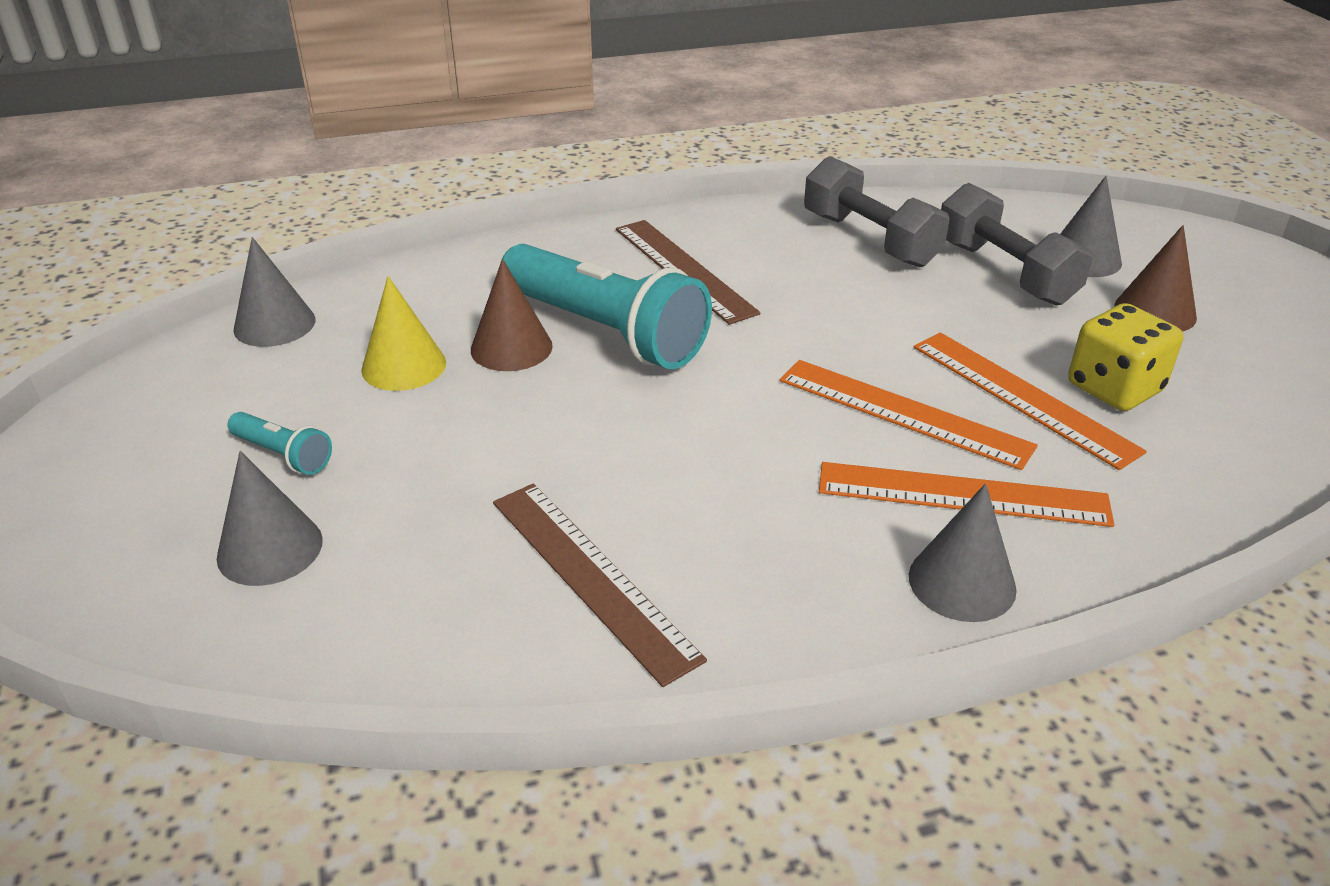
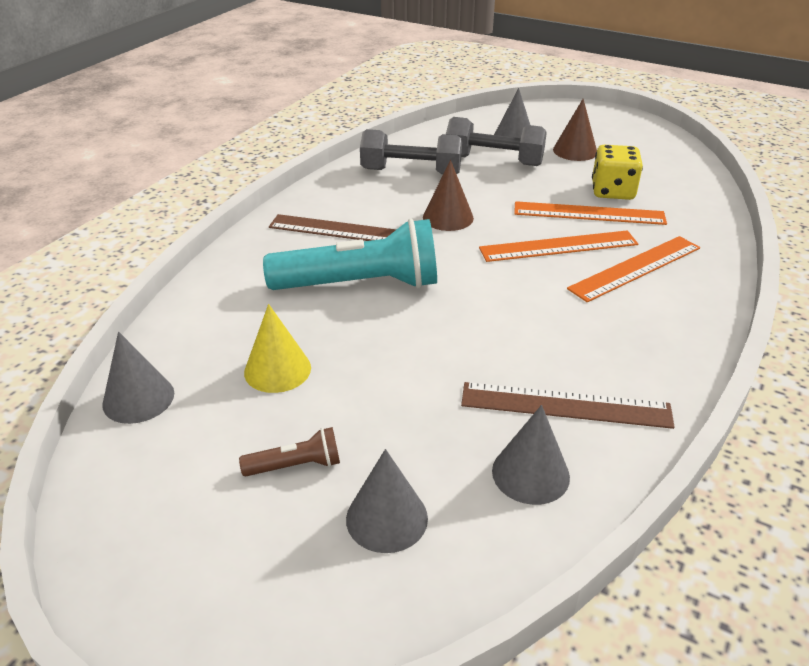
camera: 45 degrees left, 0 degrees up
turquoise flashlight [228,412,332,475] -> brown flashlight [239,427,340,476]
brown cone [471,259,553,371] -> brown cone moved to [423,160,474,231]
grey cone [909,483,1017,622] -> grey cone moved to [492,405,570,505]

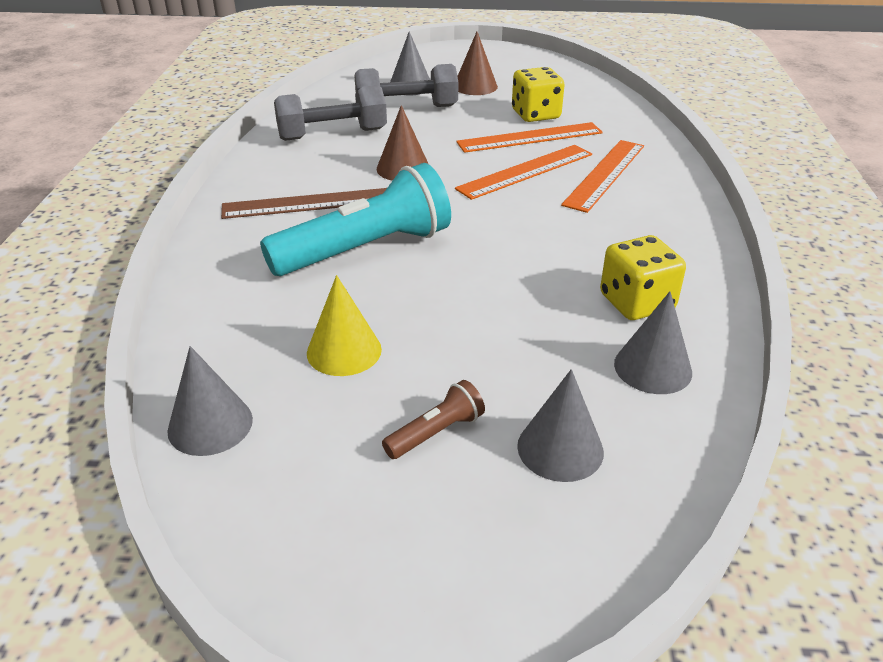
camera: 25 degrees left, 0 degrees up
brown ruler [461,382,675,429] -> yellow dice [600,235,686,320]

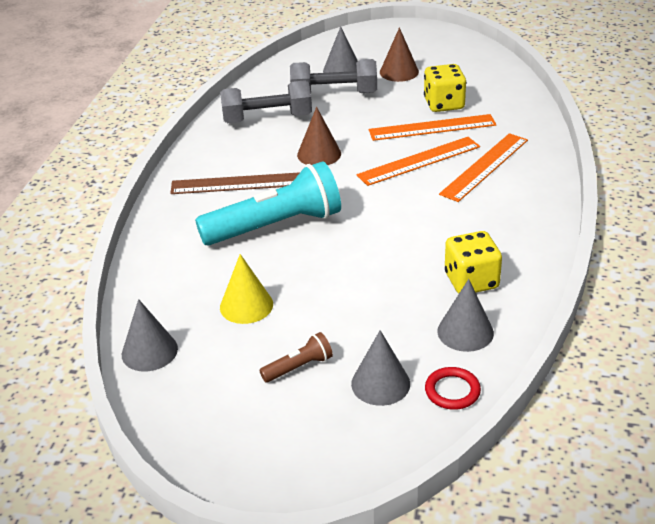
camera: 10 degrees right, 0 degrees up
none -> red ring [425,367,481,410]

